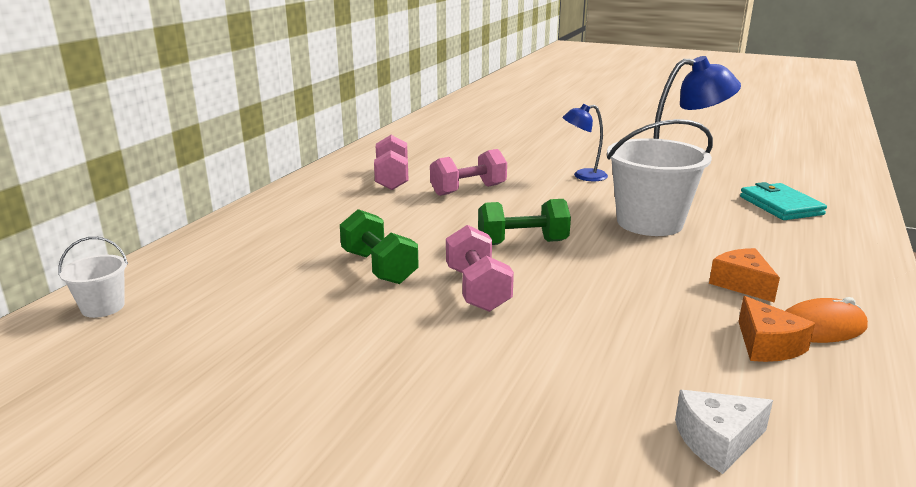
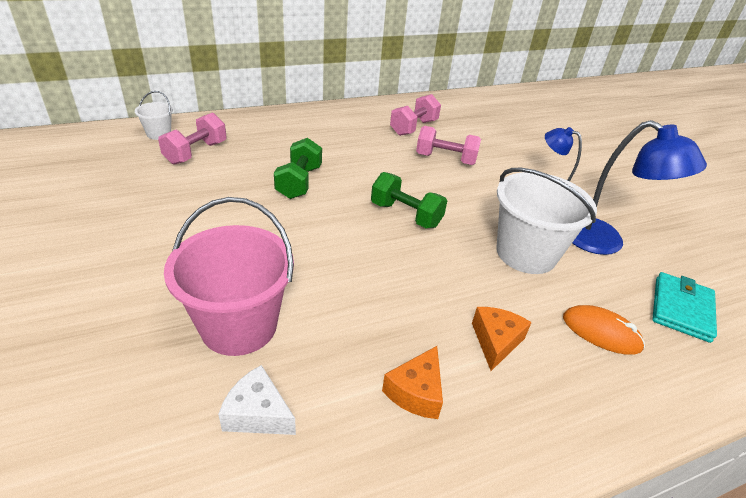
camera: 40 degrees right, 15 degrees up
pink dumbbell [446,225,514,312] -> pink dumbbell moved to [158,112,226,165]
orange mouse [785,297,868,343] -> orange mouse moved to [563,305,645,355]
none -> pink bucket [164,197,294,356]

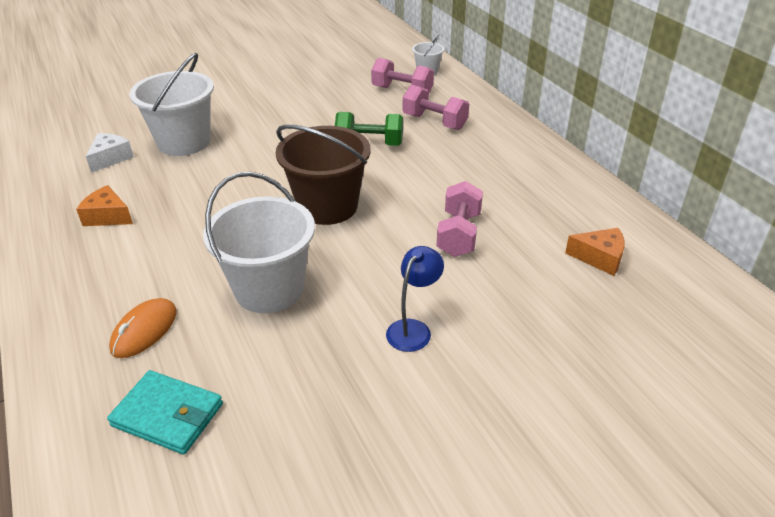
camera: 90 degrees right, 0 degrees up
pink bucket [164,197,294,356] -> white bucket [129,53,214,156]
green dumbbell [371,172,447,228] -> brown bucket [276,125,371,225]
pink dumbbell [390,94,441,136] -> pink dumbbell moved to [403,85,469,130]
orange cheese [472,307,532,371] -> orange cheese moved to [565,228,625,276]
blue lamp [572,120,707,255] -> none

